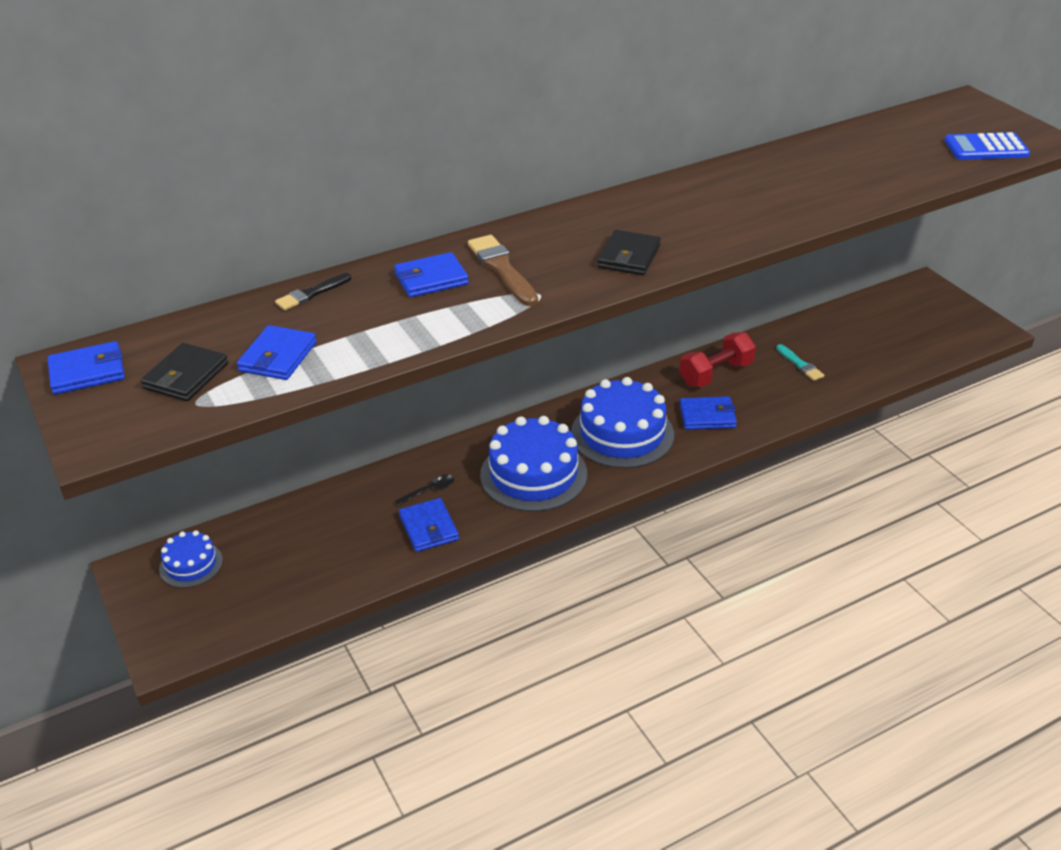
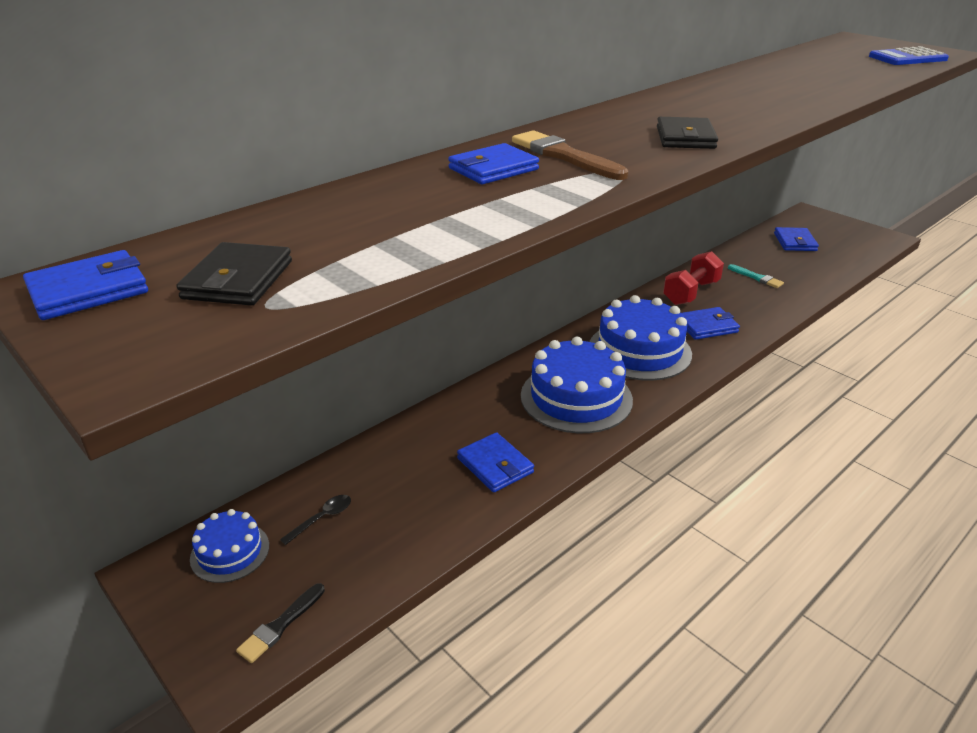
camera: 15 degrees left, 5 degrees down
blue wallet [237,325,317,380] -> blue wallet moved to [774,227,819,251]
black brush [275,273,351,310] -> black brush moved to [236,583,325,663]
black spoon [395,475,454,506] -> black spoon moved to [280,495,351,545]

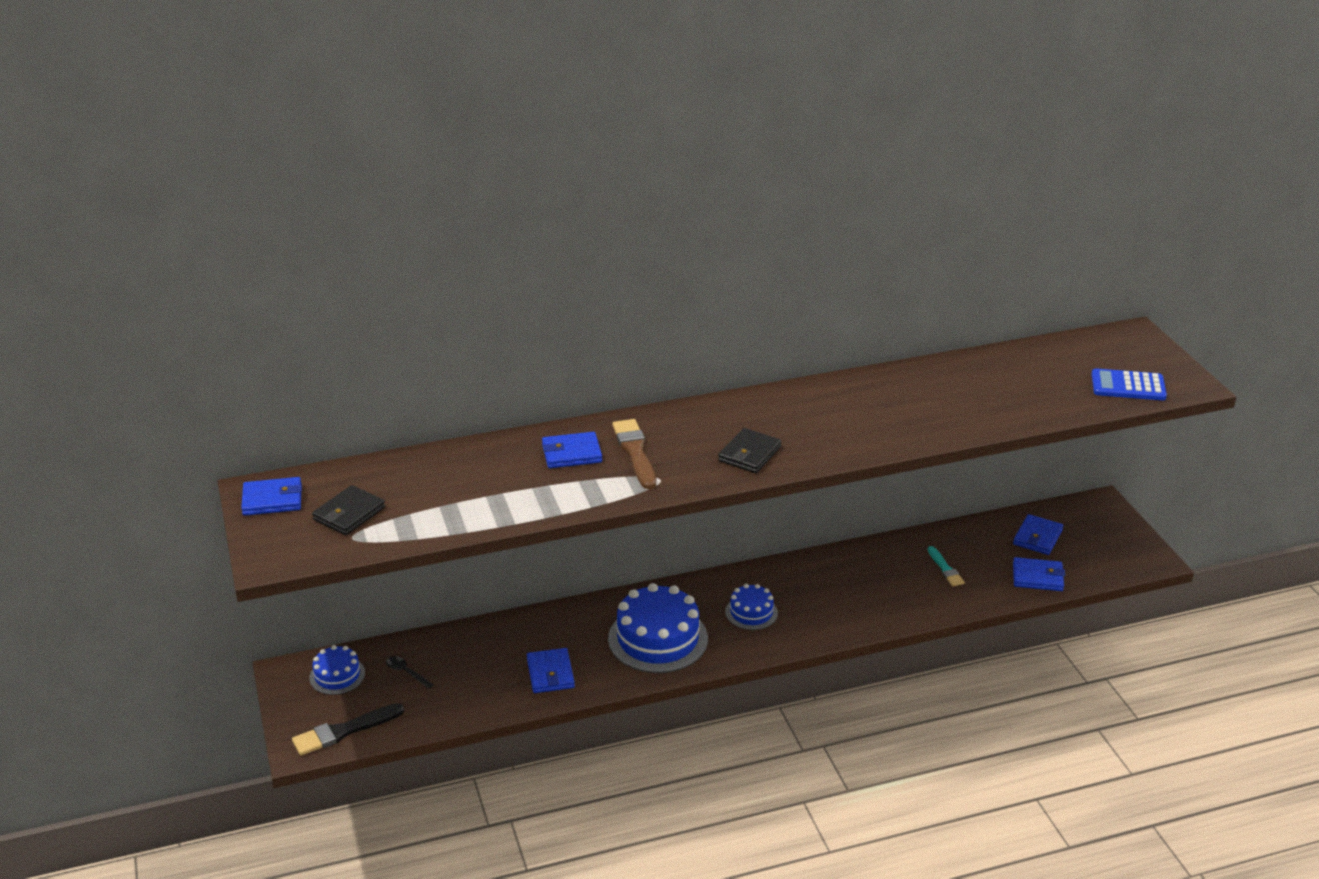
camera: 25 degrees right, 0 degrees up
black brush [236,583,325,663] -> black brush [292,703,404,756], size x1.59
black spoon [280,495,351,545] -> black spoon turned 120 degrees counterclockwise [386,656,434,689]
blue cake [590,295,692,381] -> blue cake [725,584,778,630], size x0.54
red dumbbell [663,251,724,305] -> none
blue wallet [681,307,740,340] -> blue wallet moved to [1013,557,1065,591]

